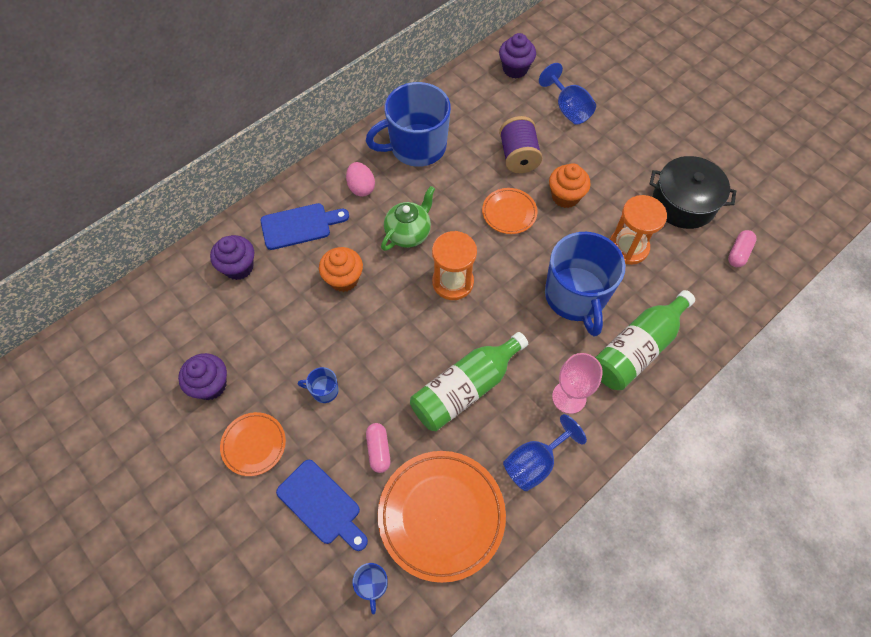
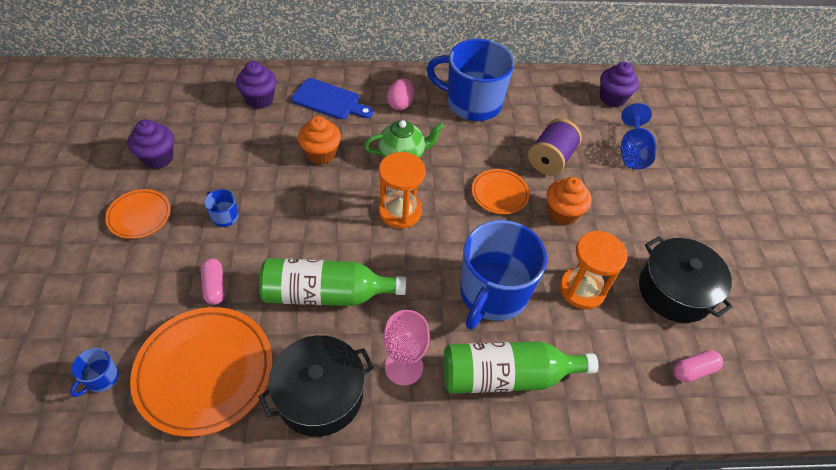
camera: 35 degrees right, 10 degrees down
blue cutting board [276,460,368,551] -> none
pink capsule [366,423,391,473] -> pink capsule turned 45 degrees counterclockwise [200,258,225,305]
blue goblet [503,414,587,491] -> black pot [258,335,374,437]

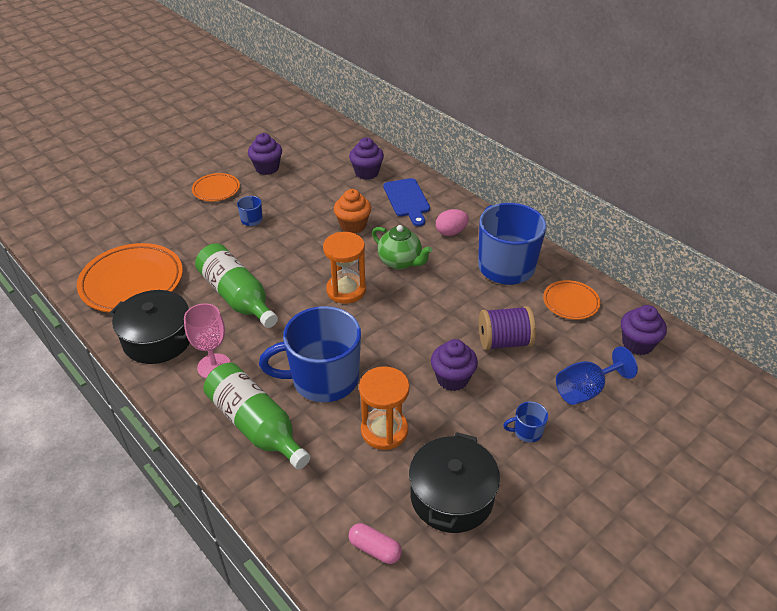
camera: 55 degrees right, 10 degrees down
blue mug [70,348,119,397] -> blue mug moved to [503,402,548,442]
pink capsule [200,258,225,305] -> none
orange plate [472,169,530,214] -> orange plate moved to [543,280,600,320]
orange cupcake [547,177,592,225] -> purple cupcake [431,339,478,391]

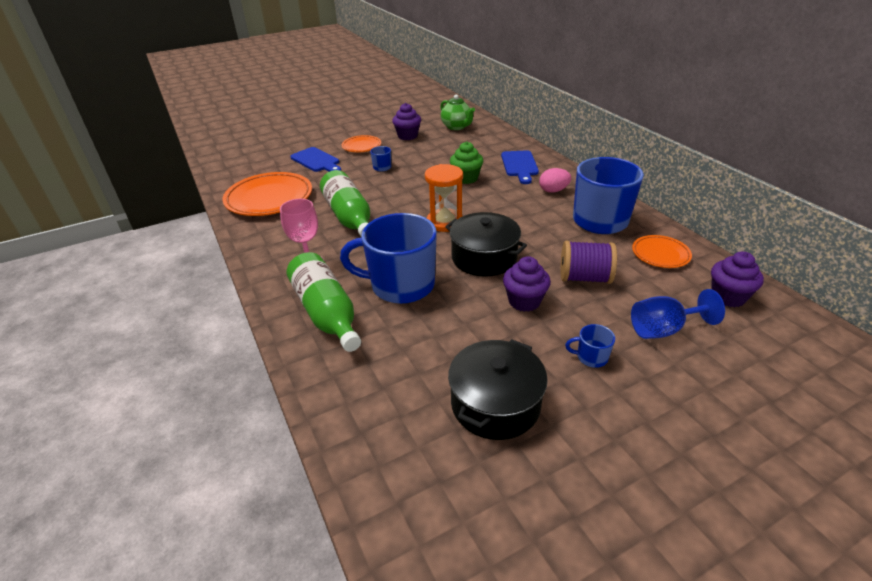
camera: 15 degrees right, 5 degrees down
black pot [109,290,190,364] -> black pot moved to [445,212,527,277]
orange cupcake [334,189,371,233] -> green cupcake [450,141,483,184]
purple cupcake [349,138,384,180] -> none
pink capsule [349,523,402,564] -> none
orange hourglass [359,366,410,450] -> none
green teapot [372,225,432,270] -> green teapot moved to [440,94,475,130]
none -> blue cutting board [290,147,341,172]

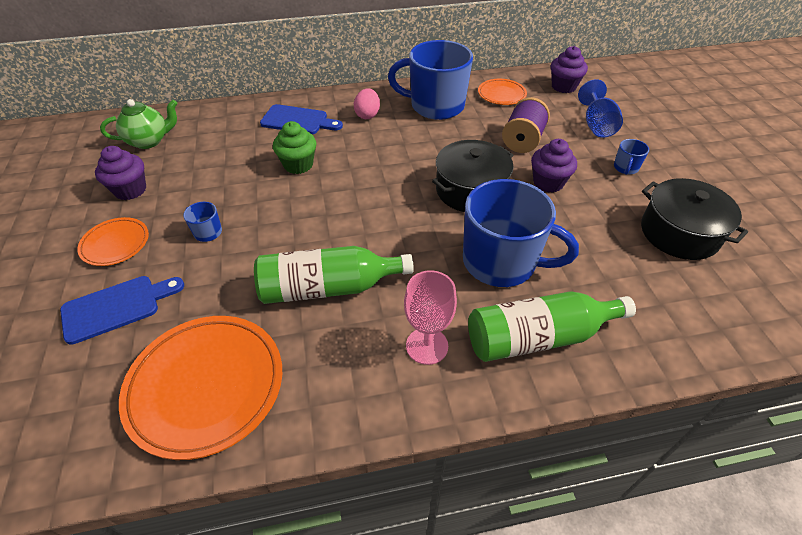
camera: 75 degrees left, 10 degrees up
blue mug [340,213,437,304] -> blue mug turned 90 degrees counterclockwise [463,179,579,287]
orange hourglass [425,164,463,232] -> none

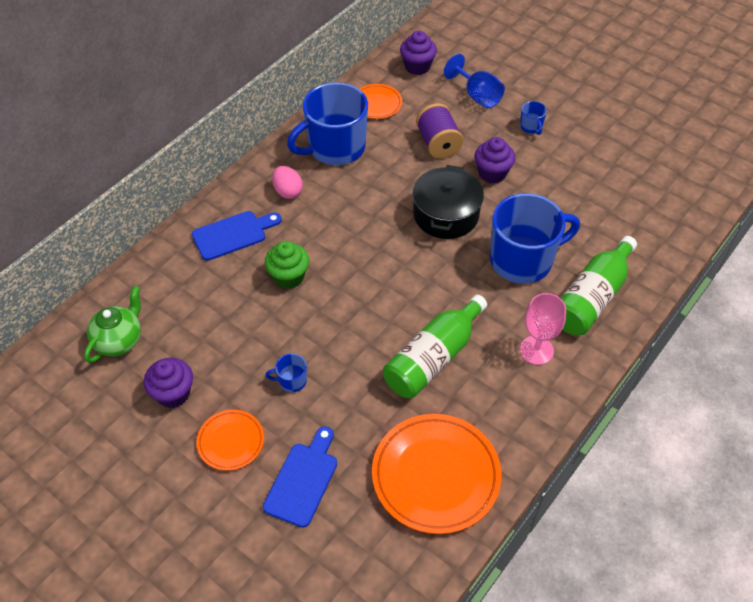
camera: 40 degrees left, 5 degrees up
black pot [641,178,748,260] -> none

